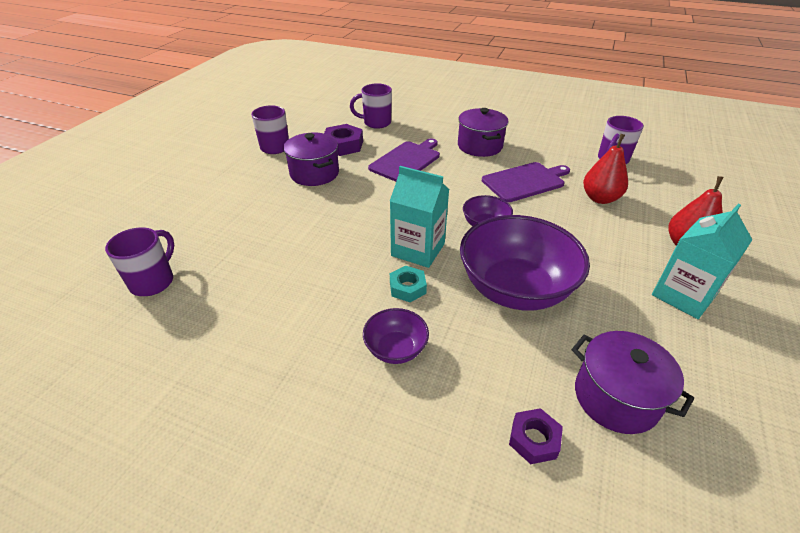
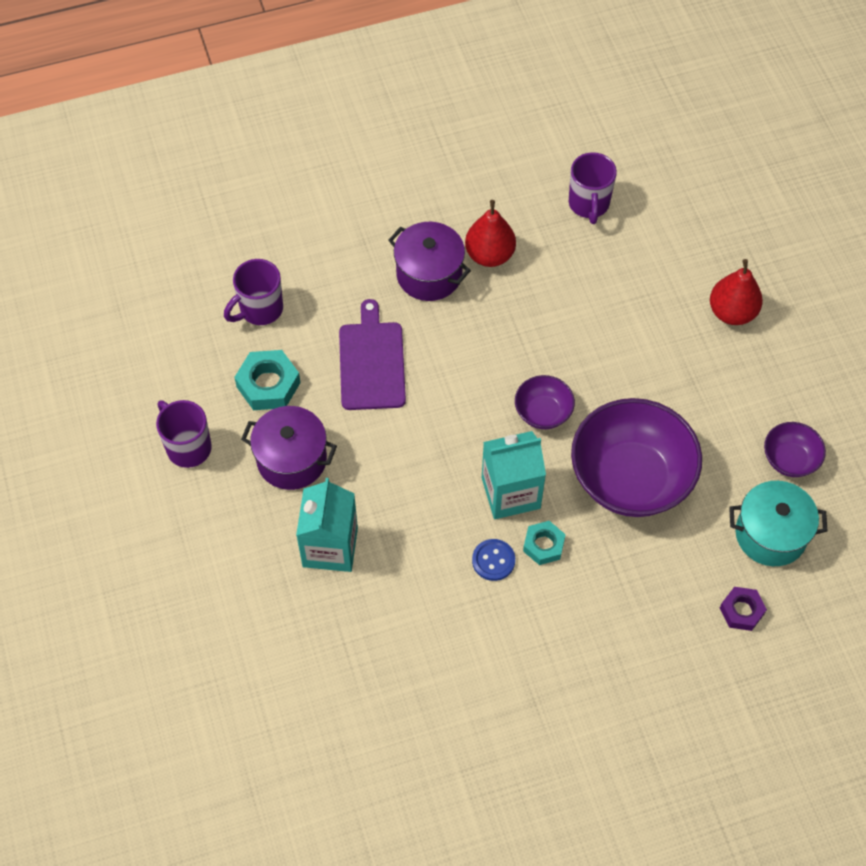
camera: 40 degrees left, 20 degrees up
purple mug [105,227,174,296] -> none
purple nut [324,124,363,156] -> turquoise nut [234,350,301,410]
purple bowl [363,308,429,364] -> purple bowl moved to [764,422,826,477]
purple cutting board [482,162,570,202] -> none
purple pot [572,331,694,434] -> turquoise pot [729,481,828,566]
red pear [583,134,628,204] -> red pear moved to [465,200,516,267]
turquoise carton [652,204,752,319] -> turquoise carton moved to [296,478,358,572]
none -> blue button [472,539,515,581]

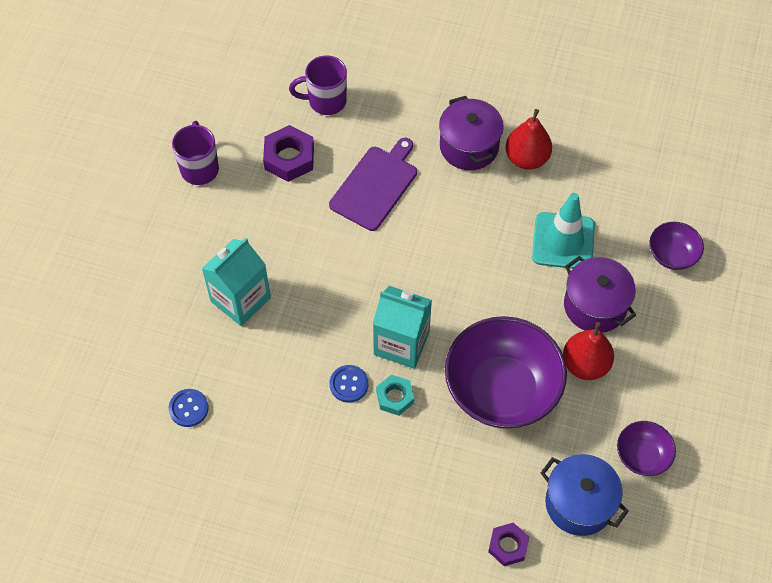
camera: 35 degrees right, 0 degrees up
turquoise nut [234,350,301,410] -> purple nut [263,125,314,182]
purple pot [241,406,337,490] -> purple pot moved to [564,256,636,333]
purple bowl [515,375,575,429] -> purple bowl moved to [650,222,704,270]
purple mug [569,152,617,224] -> none
red pear [710,259,763,325] -> red pear moved to [563,322,614,380]
turquoise pot [729,481,828,566] -> blue pot [540,454,629,536]
none -> blue button [169,389,209,427]
none -> turquoise traffic cone [532,193,595,269]

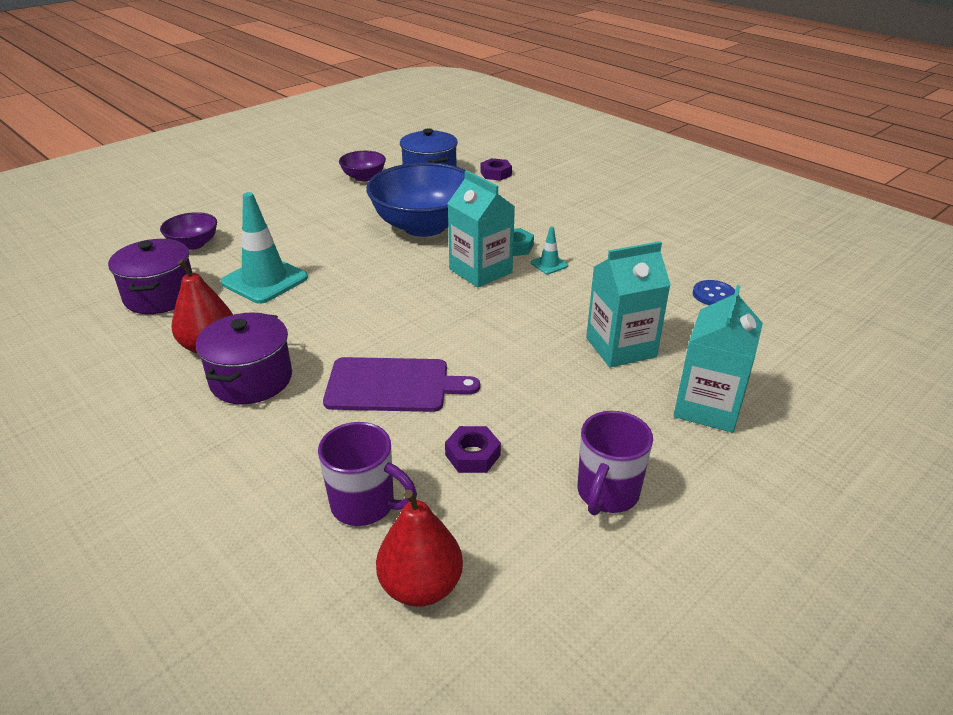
camera: 150 degrees left, 25 degrees down
purple nut [263,125,314,182] -> purple nut [445,426,501,473], size x0.65
purple cutting board [329,138,417,231] -> purple cutting board turned 150 degrees counterclockwise [323,357,480,412]
blue button [330,365,368,403] -> turquoise traffic cone [531,226,568,274]
purple bowl [445,316,567,429] -> blue bowl [366,162,466,237]
red pear [563,322,614,380] -> red pear moved to [376,489,463,607]
purple pot [564,256,636,333] -> purple pot moved to [108,239,192,314]
none -> turquoise carton [673,285,763,433]

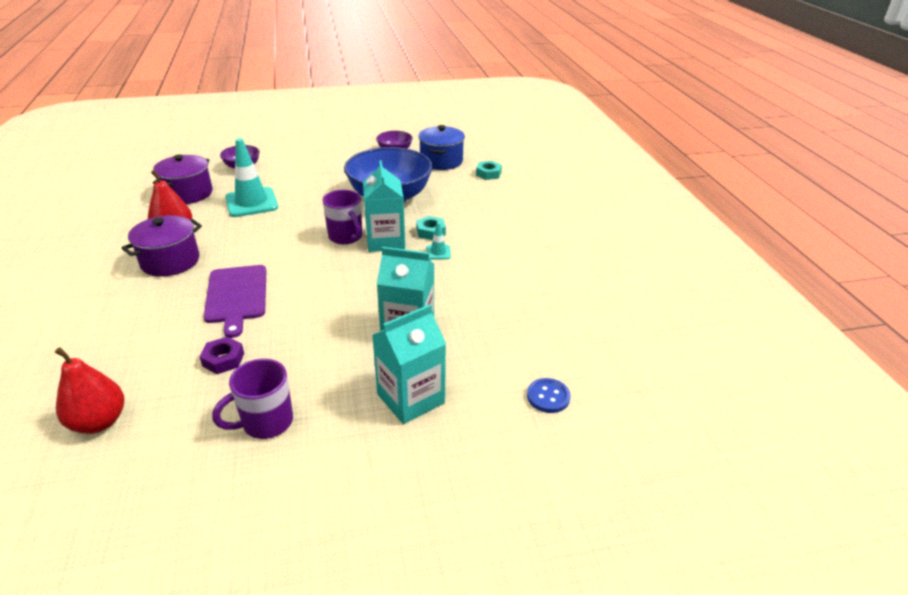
camera: 30 degrees right, 0 degrees up
purple mug [318,422,417,526] -> purple mug moved to [322,190,362,245]
purple cutting board [323,357,480,412] -> purple cutting board turned 45 degrees clockwise [204,265,266,338]
purple nut [480,158,512,181] -> turquoise nut [476,161,502,180]
blue button [693,280,735,305] -> blue button moved to [527,378,571,413]

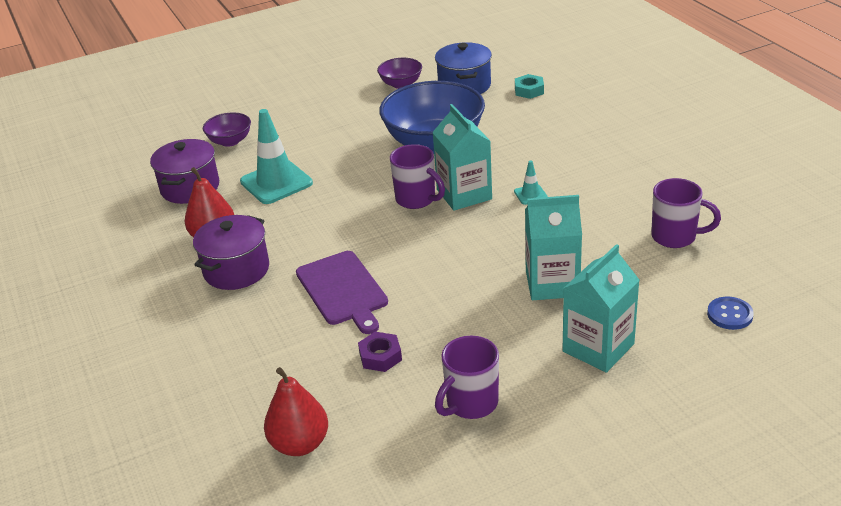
camera: 10 degrees left, 0 degrees up
turquoise nut [416,216,446,240] -> none
none -> purple mug [651,178,721,248]

